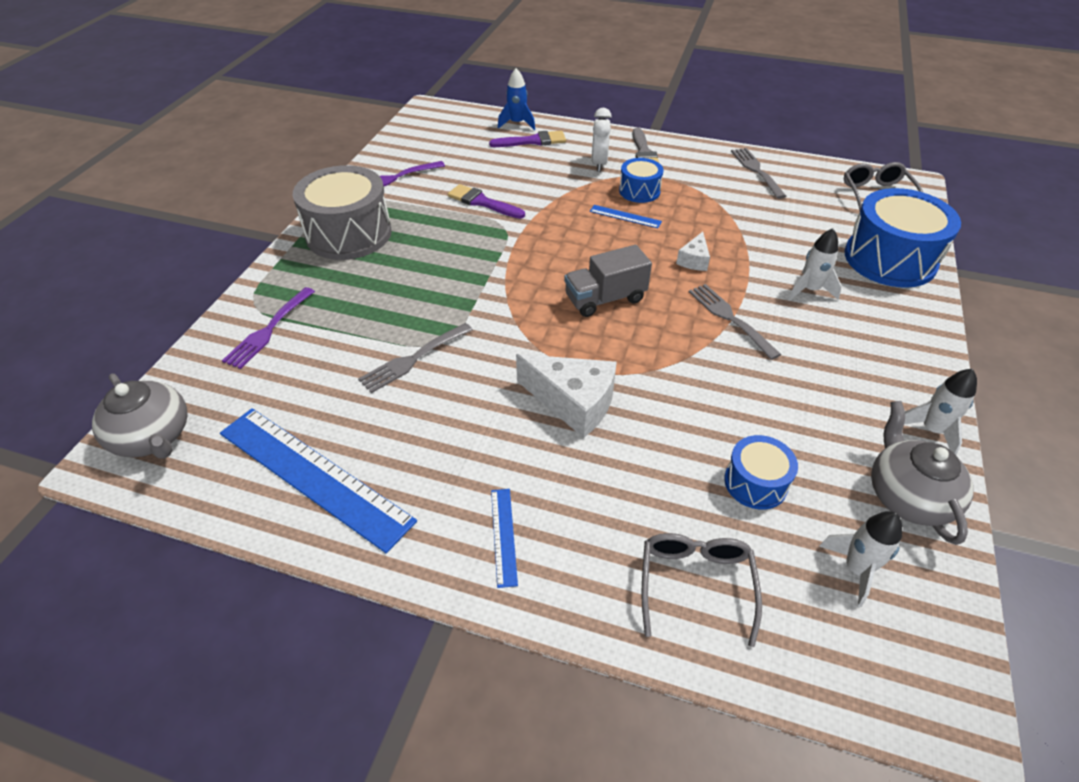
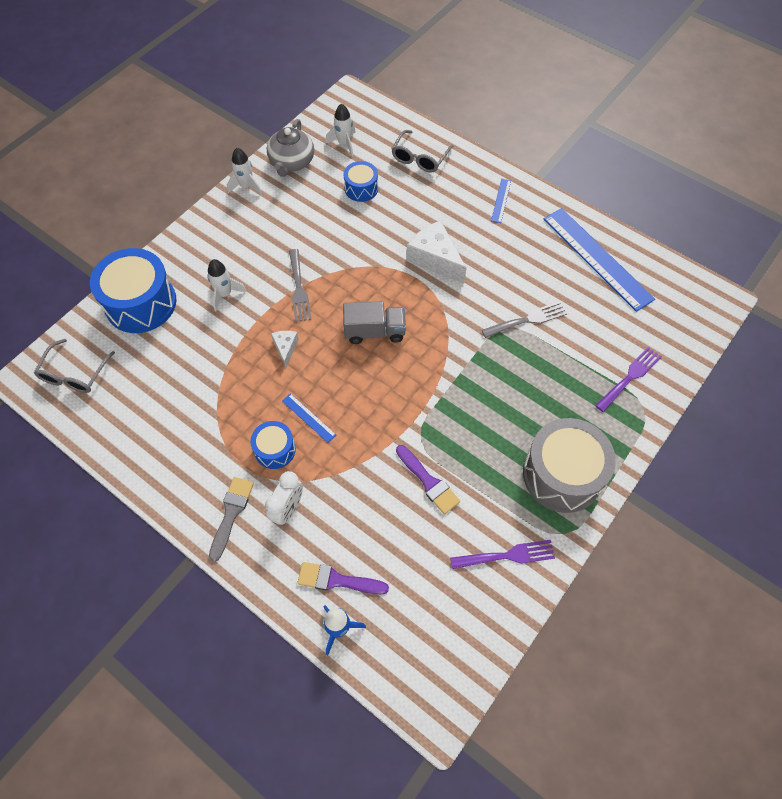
camera: 160 degrees left, 15 degrees up
grey teapot [92,374,187,459] -> none
white cheese [676,232,710,271] -> white cheese turned 45 degrees counterclockwise [271,331,299,367]
grey fork [731,148,786,199] -> none

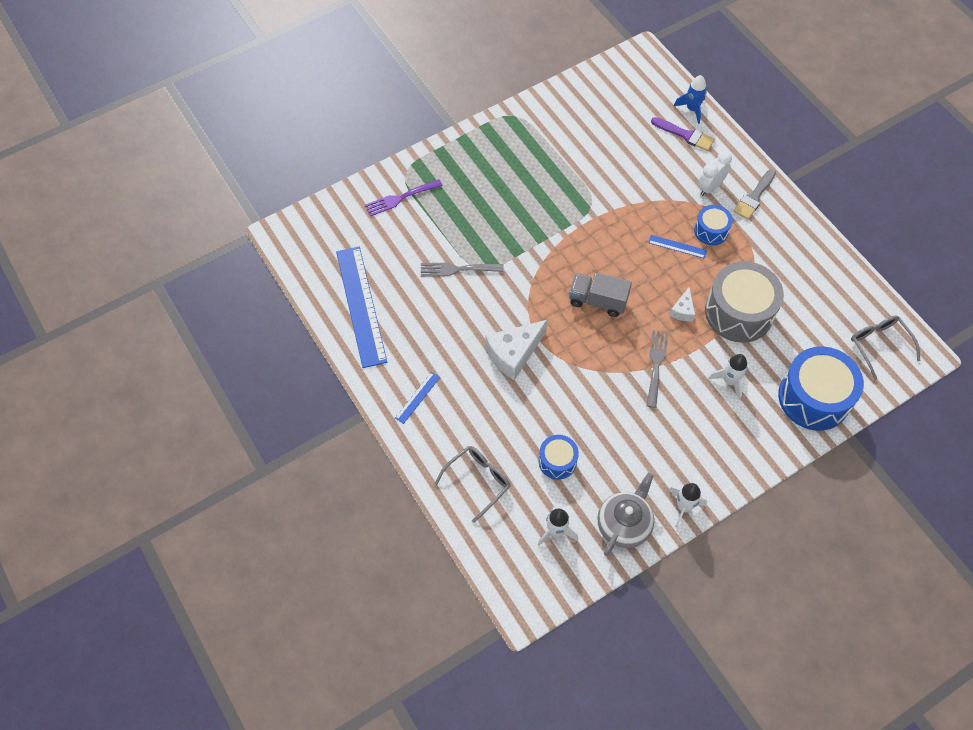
camera: 160 degrees left, 0 degrees up
grey glasses [34,339,115,393] -> grey glasses turned 60 degrees counterclockwise [851,315,920,380]
blue ruler [282,393,336,443] -> blue ruler turned 45 degrees counterclockwise [648,235,707,259]
purple brush [396,445,460,514] -> none
white cheese [407,220,467,283] -> white cheese turned 75 degrees clockwise [485,319,548,381]
purple fork [450,540,555,569] -> none
grey drum [523,418,616,513] -> grey drum moved to [705,261,784,343]

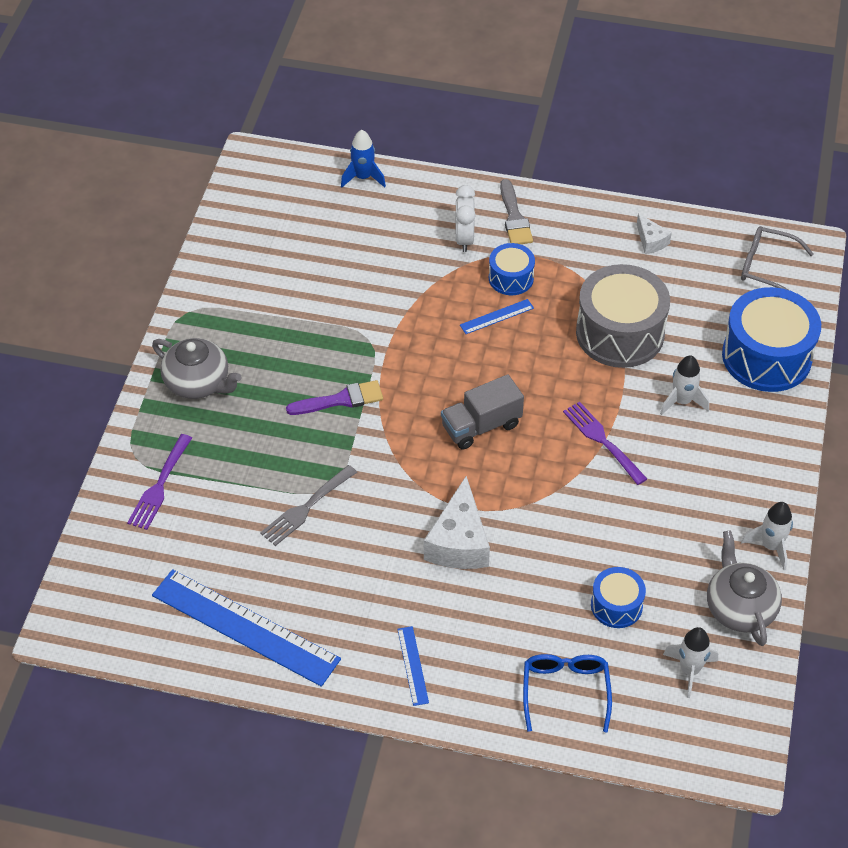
camera: 45 degrees left, 10 degrees down
grey glasses [434,446,510,523] -> blue glasses [523,654,612,732]
grey fork [646,330,668,408] -> purple fork [563,402,647,485]
purple brush [651,117,715,151] -> purple brush moved to [286,380,383,415]
white cheese [669,287,695,321] -> white cheese moved to [637,213,672,254]
none -> grey teapot [152,338,242,399]

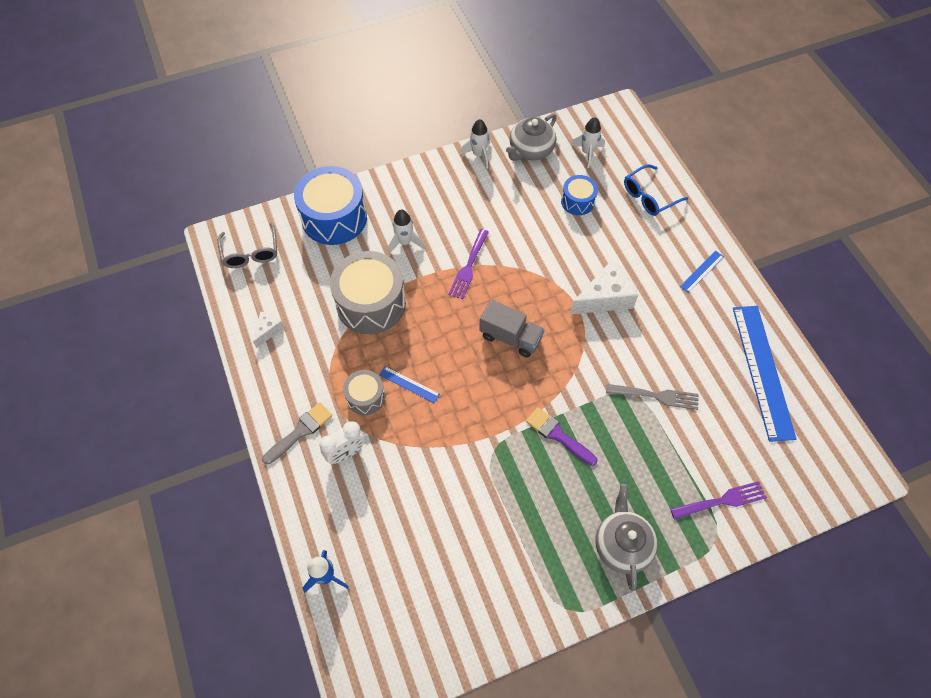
camera: 125 degrees left, 10 degrees up
blue drum [489,243,535,295] -> grey drum [343,370,385,415]

